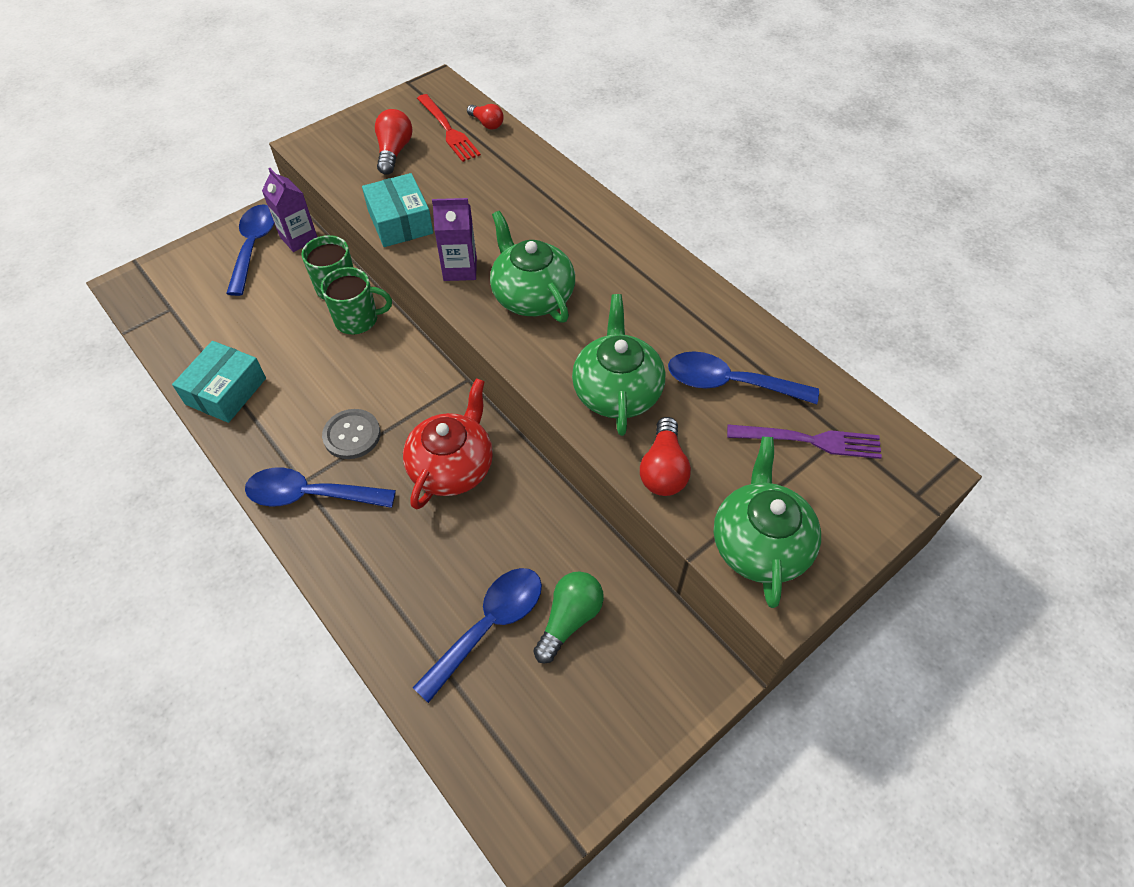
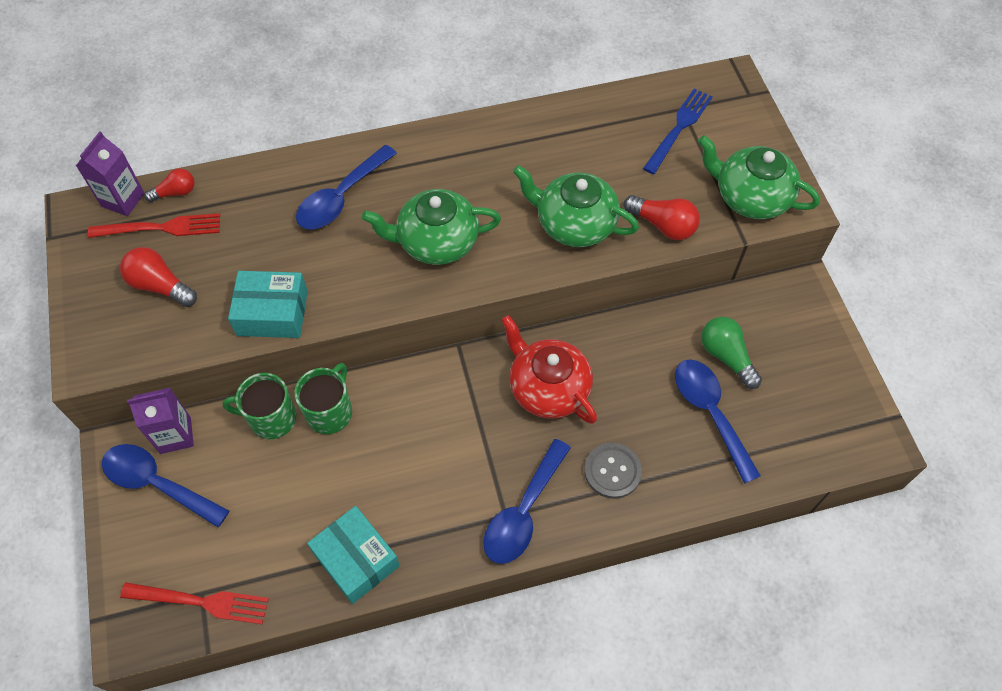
camera: 65 degrees left, 5 degrees up
grey button [322,409,380,459] -> grey button moved to [584,443,642,499]
purple carton [432,198,477,281] -> purple carton moved to [76,131,145,216]
blue spoon [668,351,819,404] -> blue spoon moved to [296,145,397,229]
purple fork [727,424,882,459] -> blue fork [643,89,713,174]
none -> red fork [120,582,269,624]

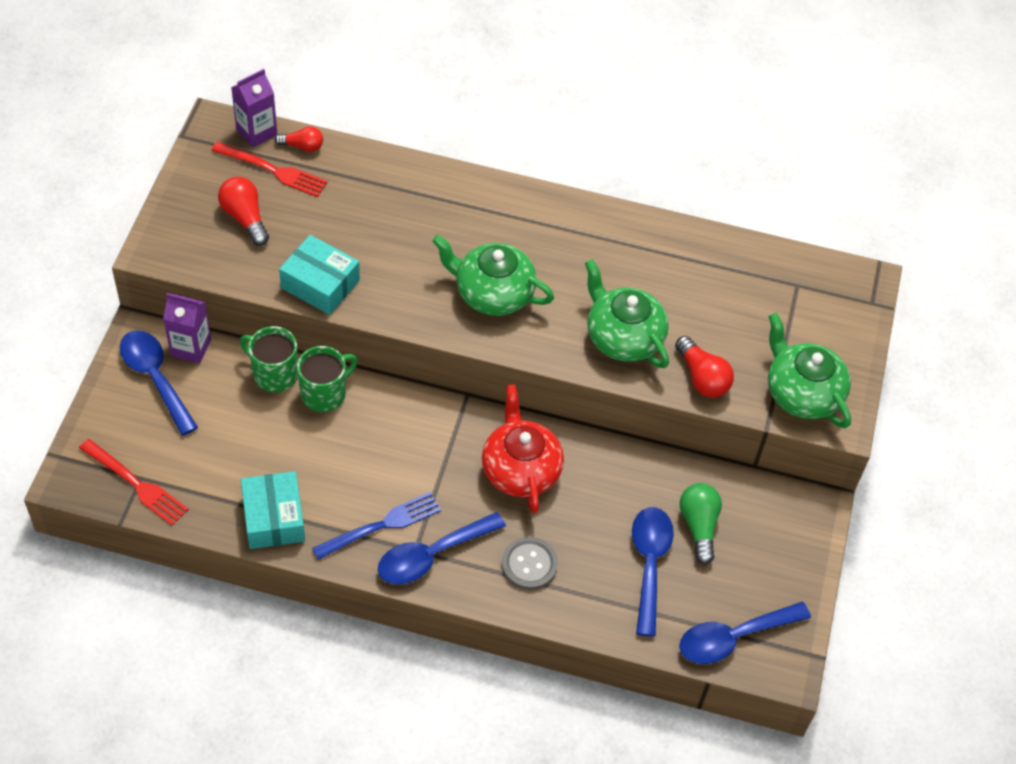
camera: 25 degrees right, 5 degrees down
blue spoon [296,145,397,229] -> blue spoon moved to [679,602,811,664]
blue fork [643,89,713,174] -> blue fork moved to [312,492,441,560]

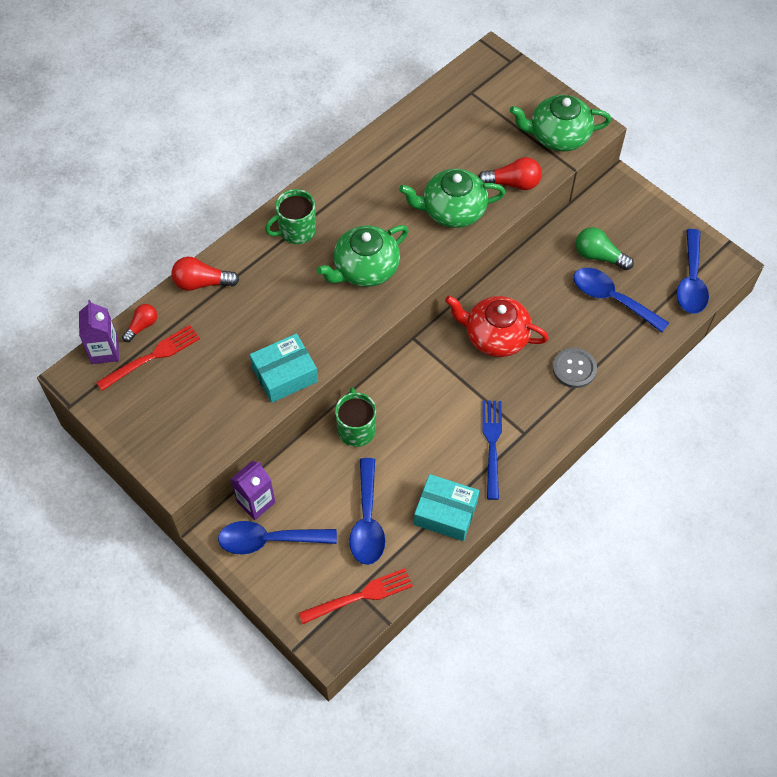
camera: 55 degrees left, 5 degrees up
red light bulb [218,177,269,246] -> red light bulb moved to [172,257,239,291]
green mug [240,326,298,392] -> green mug moved to [265,189,316,244]
blue spoon [378,512,506,584] -> blue spoon moved to [349,458,385,565]

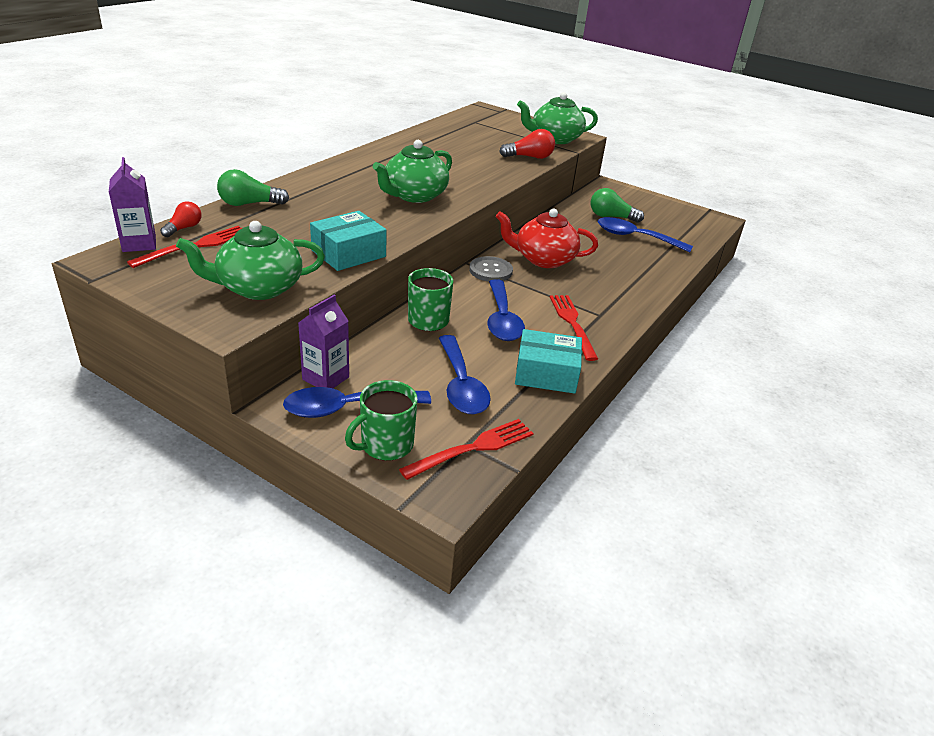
camera: 15 degrees left, 25 degrees down
red light bulb [172,257,239,291] -> green light bulb [217,169,289,206]
green mug [265,189,316,244] -> green mug moved to [345,380,418,461]
green teapot [399,169,506,228] -> green teapot moved to [176,221,325,300]
blue fork [482,400,502,500] -> red fork [550,295,598,361]
grey button [553,348,597,388] -> grey button moved to [469,256,513,282]
blue spoon [676,229,709,314] -> blue spoon moved to [487,279,525,341]

